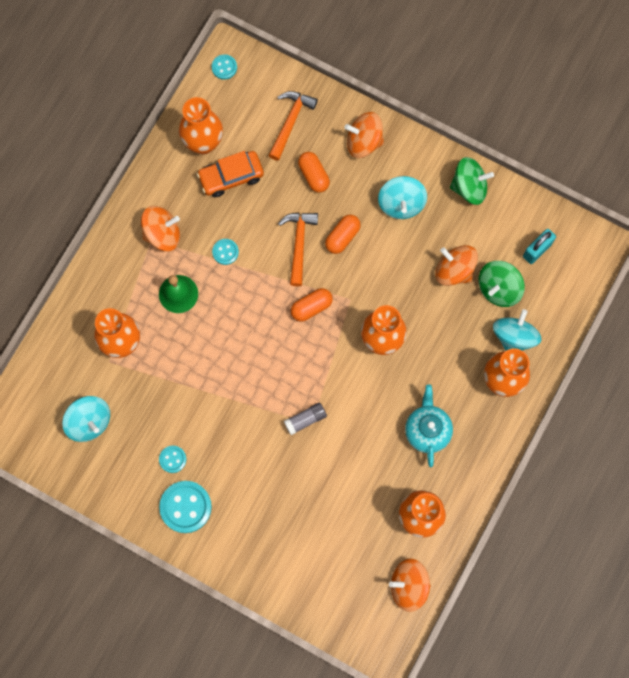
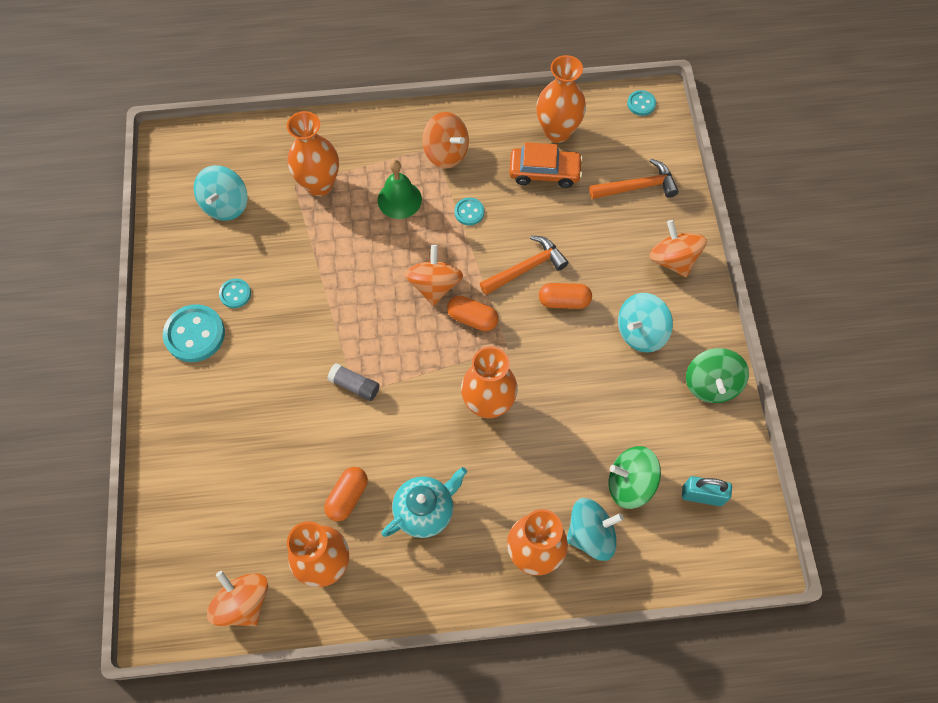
camera: 55 degrees right, 10 degrees down
orange car [197,151,264,197] -> orange car turned 150 degrees clockwise [509,142,583,188]
orange capsule [298,152,330,193] -> orange capsule moved to [324,467,368,521]
orange spinning top [435,245,478,286] -> orange spinning top moved to [404,245,463,306]
green spinning top [450,157,494,205] -> green spinning top turned 45 degrees clockwise [686,348,749,403]

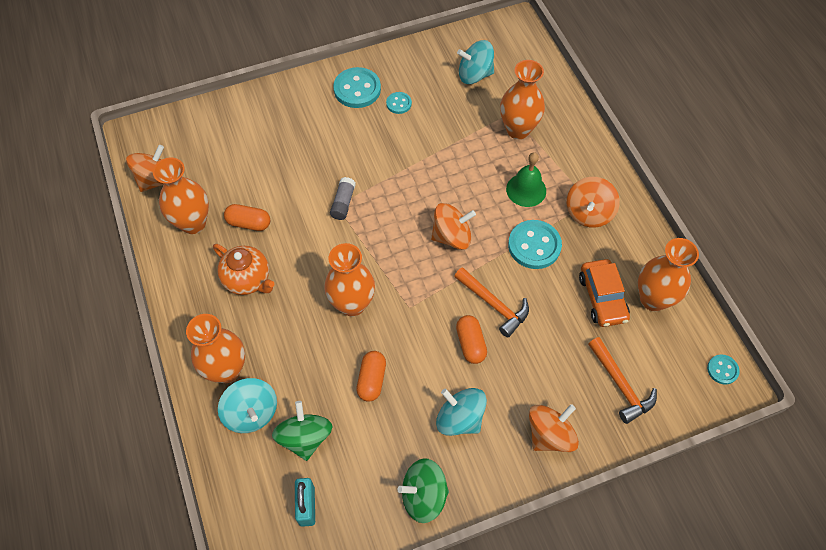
camera: 75 degrees right, 5 degrees down
turquoise teapot [382,467,467,538] -> orange teapot [213,244,274,295]
orange capsule [447,296,499,331] -> orange capsule moved to [356,351,386,402]
turquoise button [454,198,484,226] -> turquoise button [508,220,562,269], size x1.88

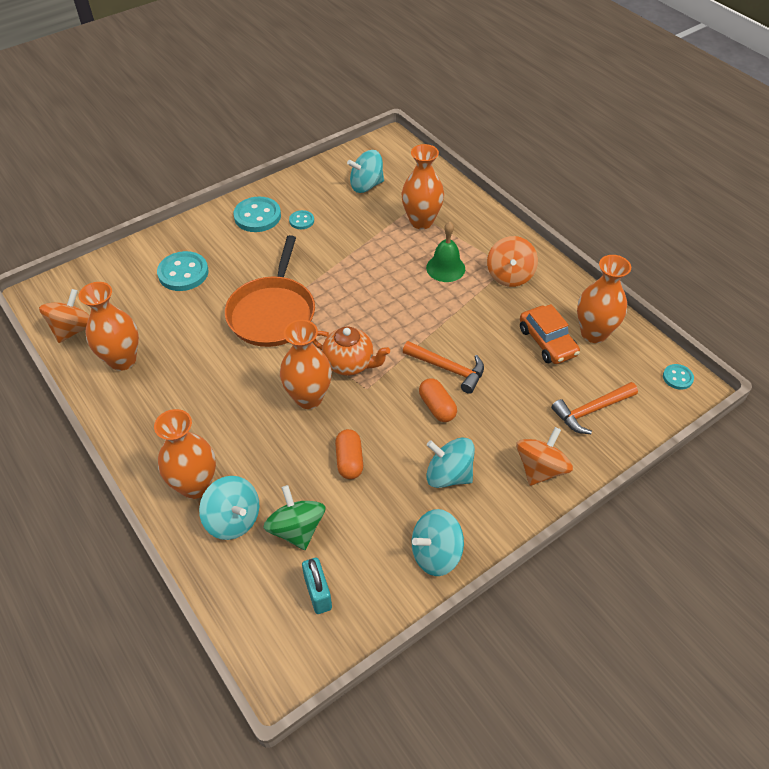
camera: 15 degrees left, 10 degrees down
orange teapot [213,244,274,295] -> orange teapot moved to [312,326,390,376]
orange capsule [224,204,270,231] -> none
grey glue stick [330,177,356,220] -> orange pan [225,235,315,347]
green spinning top [398,458,449,523] -> turquoise spinning top [412,509,464,576]
orange spinning top [431,203,476,250] -> none
turquoise button [508,220,562,269] -> turquoise button moved to [157,251,209,291]
orange hammer [588,337,657,424] -> orange hammer turned 105 degrees clockwise [551,382,638,434]

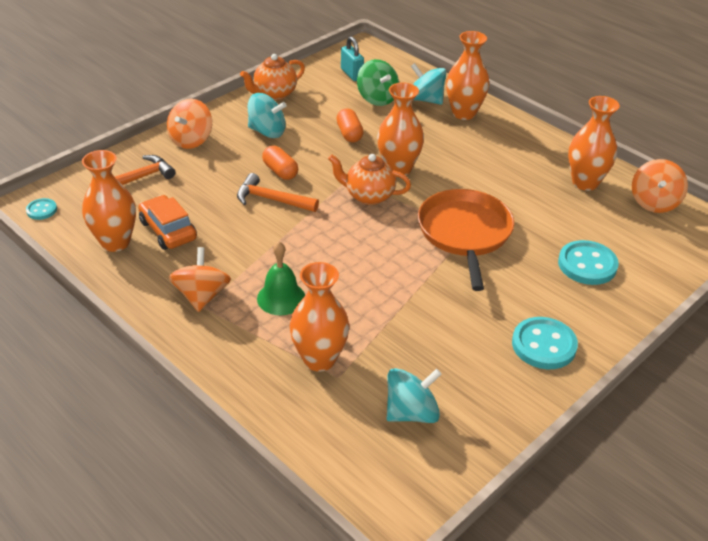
camera: 170 degrees right, 10 degrees down
turquoise button [289,210,314,229] -> none
turquoise spinning top [412,509,464,576] -> orange teapot [240,54,305,100]

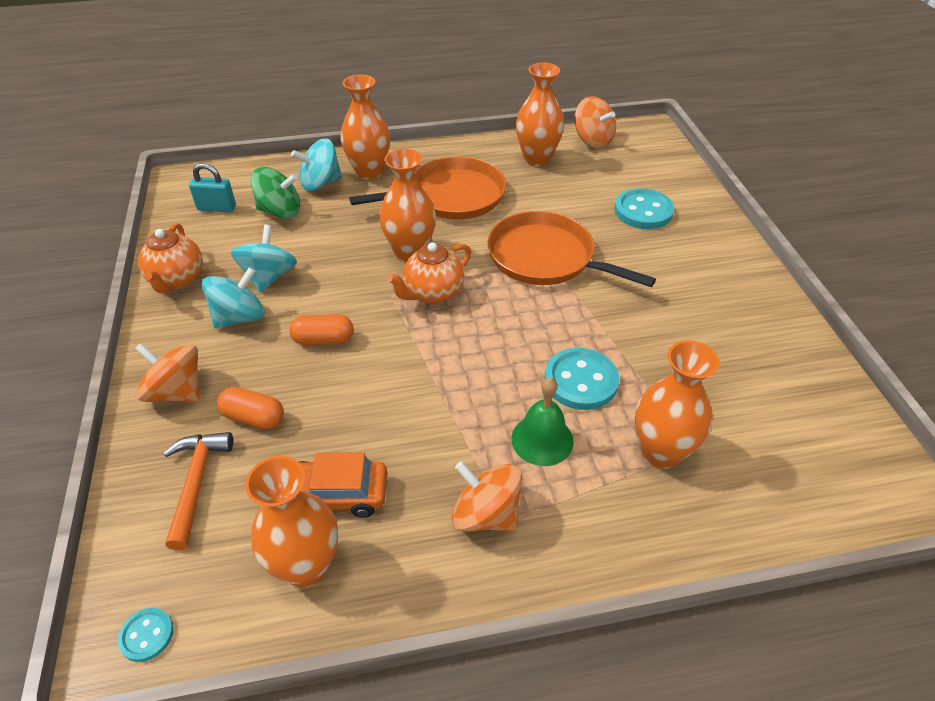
camera: 55 degrees left, 5 degrees up
orange spinning top [167,99,212,149] -> orange spinning top turned 150 degrees clockwise [135,343,200,402]
orange hammer [237,173,319,212] -> none
orange capsule [336,108,363,142] -> orange capsule moved to [217,387,284,429]
turquoise spinning top [387,368,441,423] -> turquoise spinning top moved to [230,225,297,293]
turquoise button [512,317,578,369] -> turquoise button moved to [545,348,619,410]
none -> orange pan [349,157,506,220]

